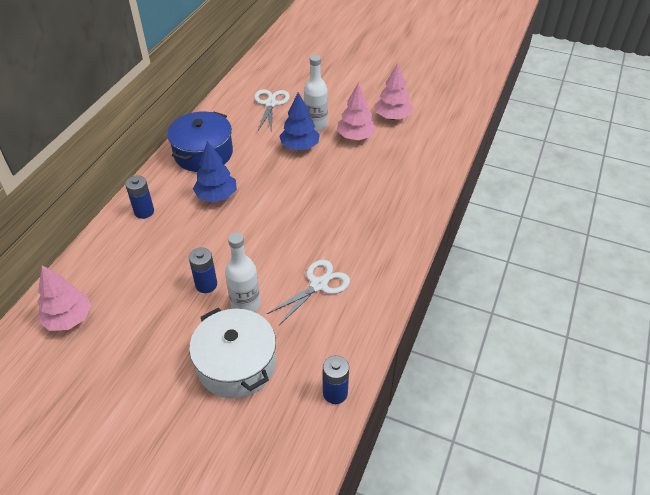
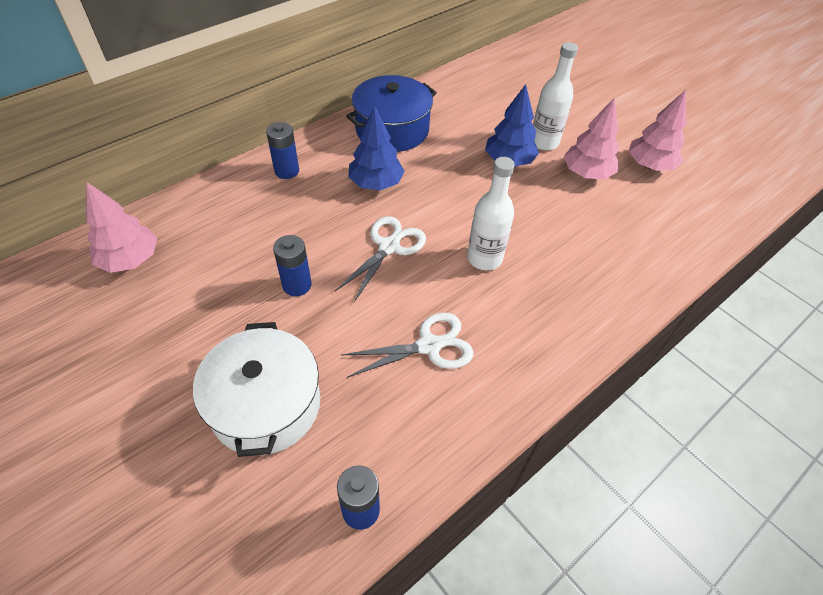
camera: 25 degrees right, 5 degrees up
white bottle [225,232,260,312] -> white bottle moved to [467,157,515,270]
white scissors [254,89,290,133] -> white scissors moved to [335,216,426,302]

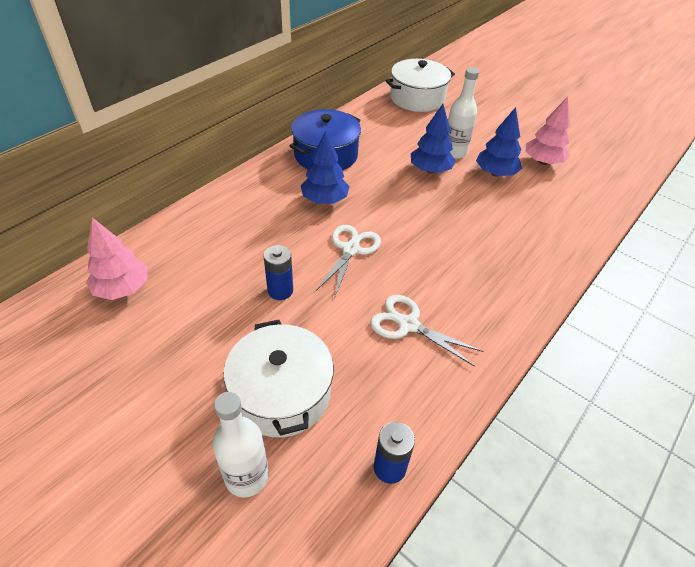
camera: 10 degrees left, 5 degrees down
blue battery [266,122,299,179] -> none
white scissors [341,312,473,378] -> white scissors turned 120 degrees counterclockwise [370,295,483,367]
white bottle [467,157,515,270] -> white bottle moved to [212,392,269,497]
pink tree [564,97,619,180] -> blue tree [476,107,522,177]
none -> white pot [385,59,455,112]

